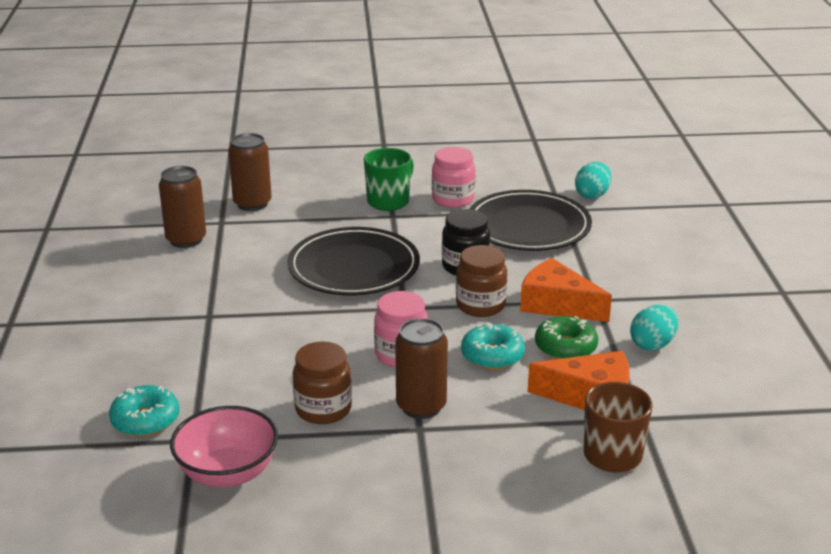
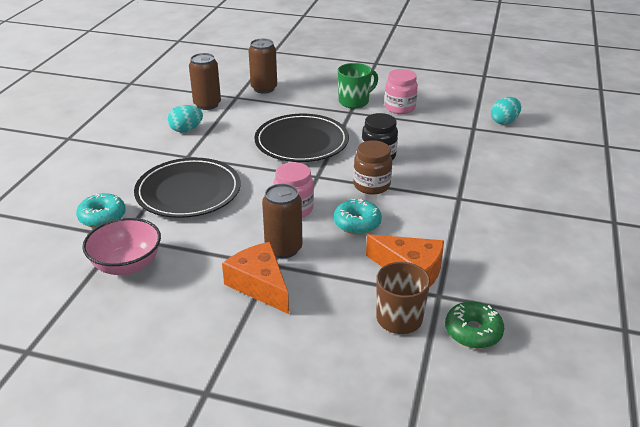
camera: 20 degrees right, 5 degrees up
brown jar [293,341,352,424] -> none
black plate [470,190,592,251] -> black plate moved to [134,158,241,218]
orange cheese [520,258,612,322] -> orange cheese moved to [222,242,289,314]
green donut [535,316,598,359] -> green donut moved to [445,301,504,349]
turquoise egg [630,305,679,351] -> turquoise egg moved to [168,105,203,132]

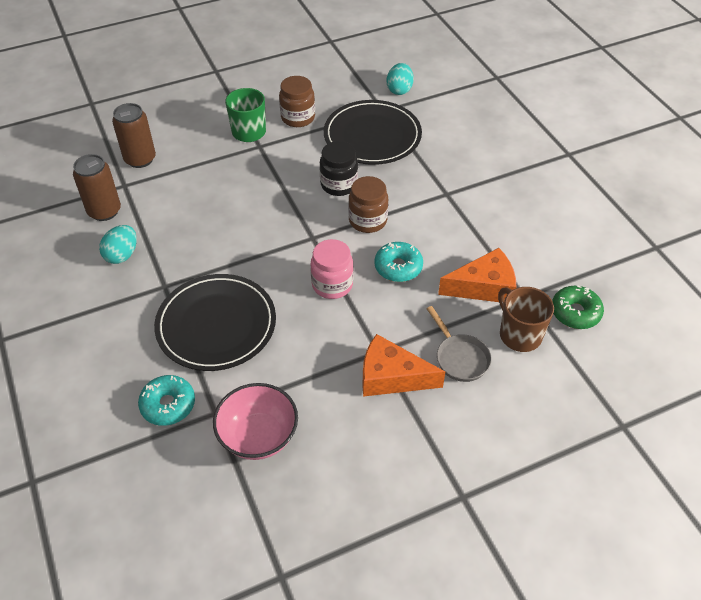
camera: 40 degrees left, 15 degrees up
black plate [254,114,349,162] -> black plate moved to [324,100,422,165]
brown can [262,184,303,258] -> none
pink jar [385,69,418,114] -> brown jar [279,76,315,127]
none -> grey pan [427,306,492,382]

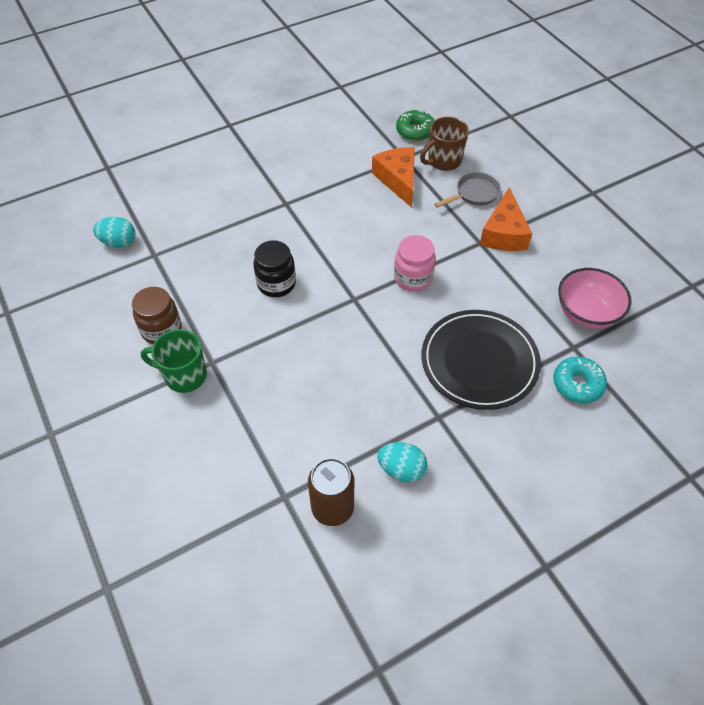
camera: 95 degrees left, 5 degrees up
brown can [112,103,156,168] -> none
black plate [324,100,422,165] -> none
brown jar [348,176,388,233] -> none
turquoise donut [374,242,423,282] -> none

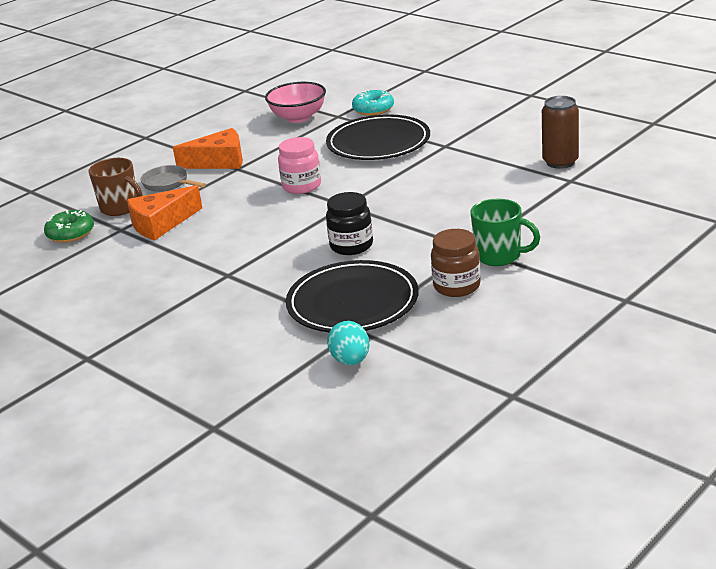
camera: 105 degrees left, 25 degrees down
green mug [141,329,207,393] -> green mug turned 60 degrees counterclockwise [470,199,540,266]
turquoise egg [377,442,427,482] -> none
none -> black plate [286,260,419,332]

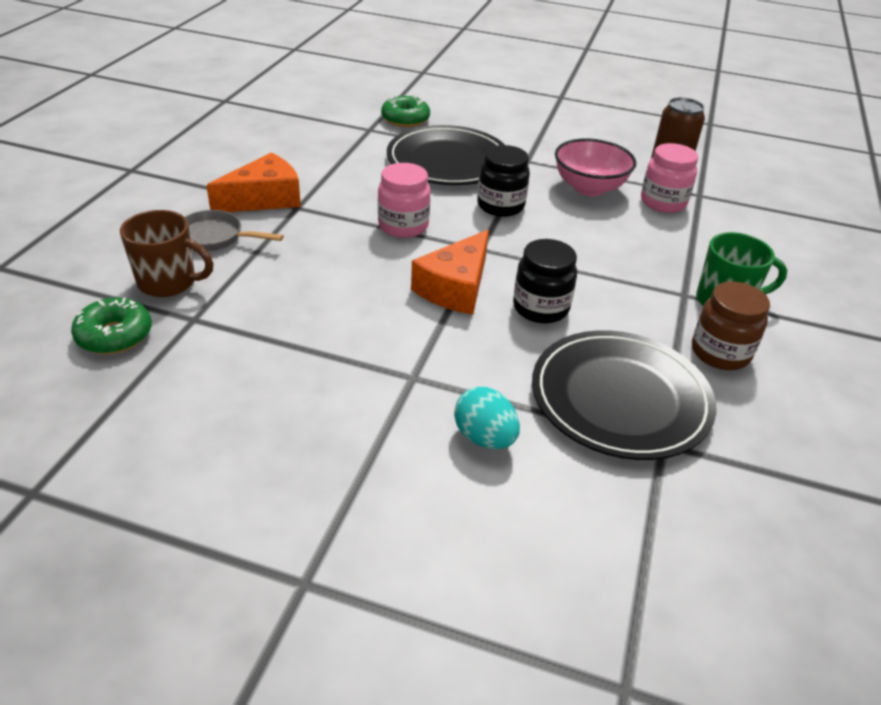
camera: 30 degrees left, 10 degrees up
orange cheese [127,185,202,240] -> orange cheese moved to [411,230,489,315]
pink bowl [265,82,326,123] -> pink bowl moved to [555,138,636,196]
turquoise egg [327,321,370,365] -> turquoise egg moved to [454,387,520,449]
turquoise donut [352,90,394,116] -> green donut [381,96,430,127]
none -> black jar [477,145,530,217]
none -> pink jar [641,143,698,213]

